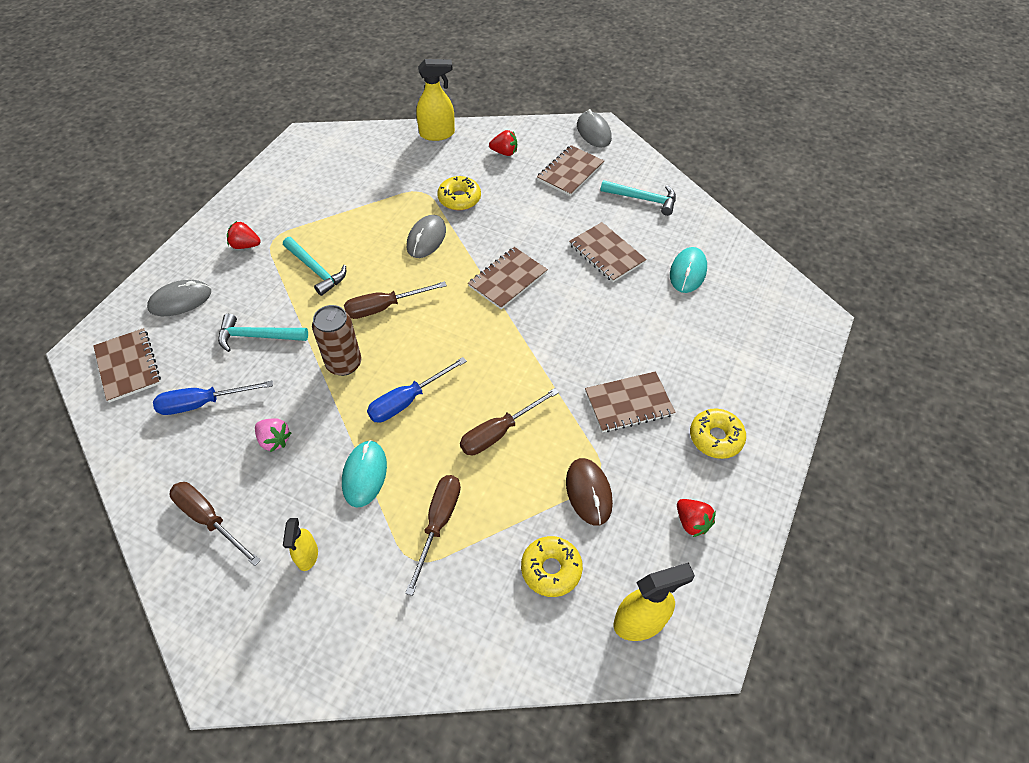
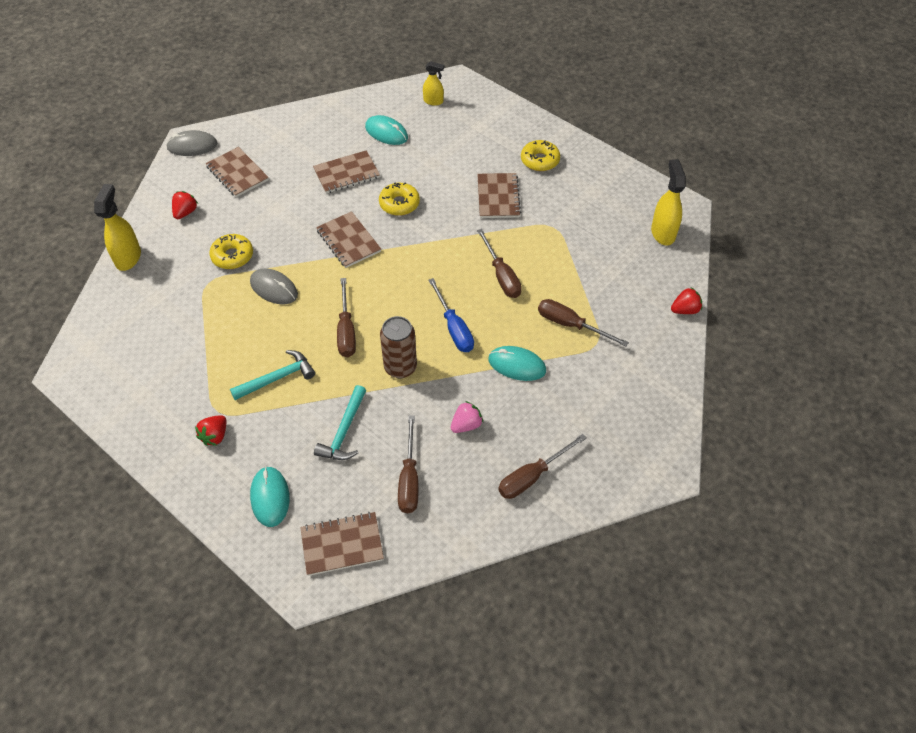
camera: 75 degrees left, 0 degrees up
grey mouse [147,280,211,316] -> turquoise mouse [250,466,290,527]
blue screwdriver [153,381,273,415] -> brown screwdriver [398,415,419,513]
yellow spray bottle [283,518,318,571] -> yellow spray bottle moved to [423,61,444,106]
yellow donut [521,536,583,597] -> yellow donut moved to [379,182,420,216]
brown mouse [566,458,613,526] -> none
turquoise hammer [600,180,676,216] -> none
red strawberry [677,499,716,537] -> red strawberry moved to [671,287,702,314]

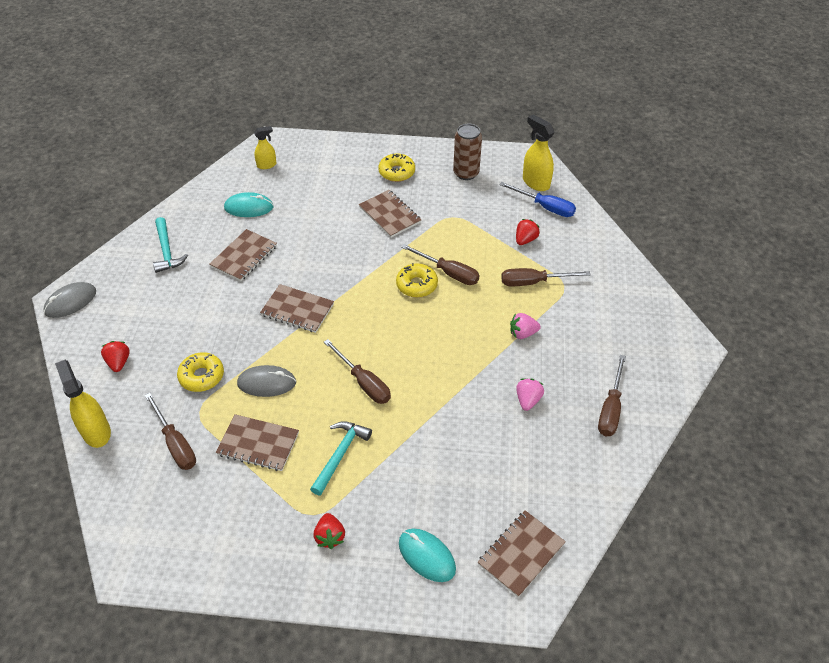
camera: 35 degrees left, 5 degrees down
brown notebook [205,147,269,197] -> brown notebook moved to [216,414,299,471]
turquoise hammer [314,385,366,460] -> turquoise hammer moved to [153,217,188,273]
yellow donut [379,182,420,216] -> yellow donut moved to [396,263,438,297]
brown can [380,316,417,378] -> brown can moved to [453,124,482,180]
brown screwdriver [398,415,419,513] -> brown screwdriver moved to [145,393,196,470]
blue screwdriver [428,278,474,352] -> blue screwdriver moved to [499,182,576,217]
turquoise mouse [488,346,546,381] -> pink strawberry [510,313,541,339]
red strawberry [671,287,702,314] -> red strawberry moved to [516,219,540,245]

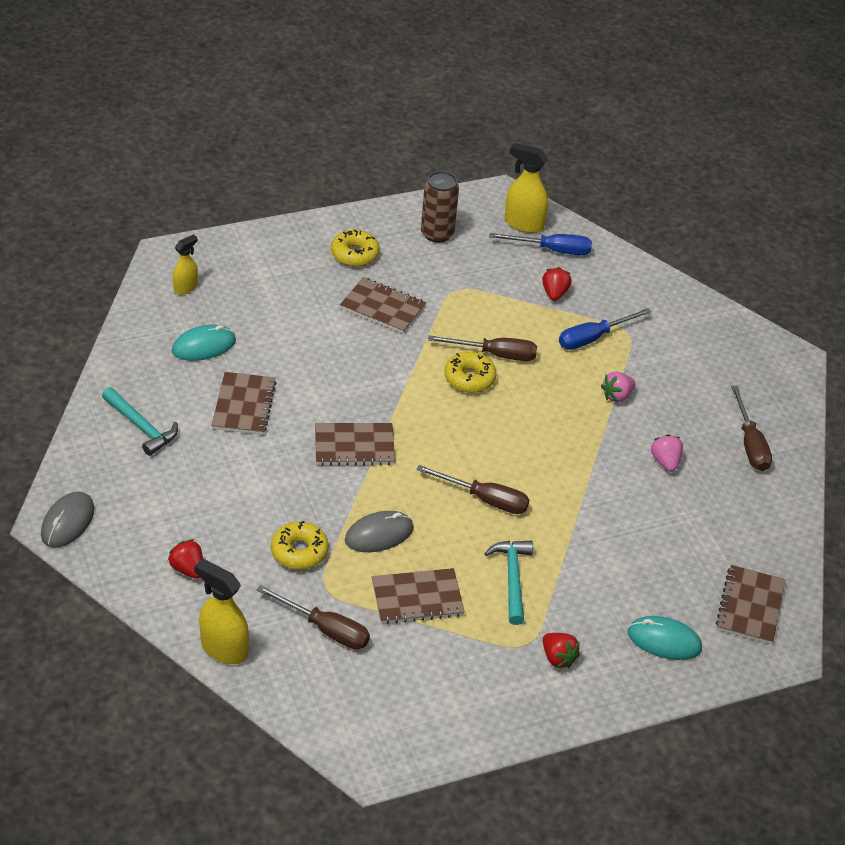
camera: 30 degrees left, 5 degrees down
brown screwdriver [501,268,591,286] -> blue screwdriver [559,308,652,350]

